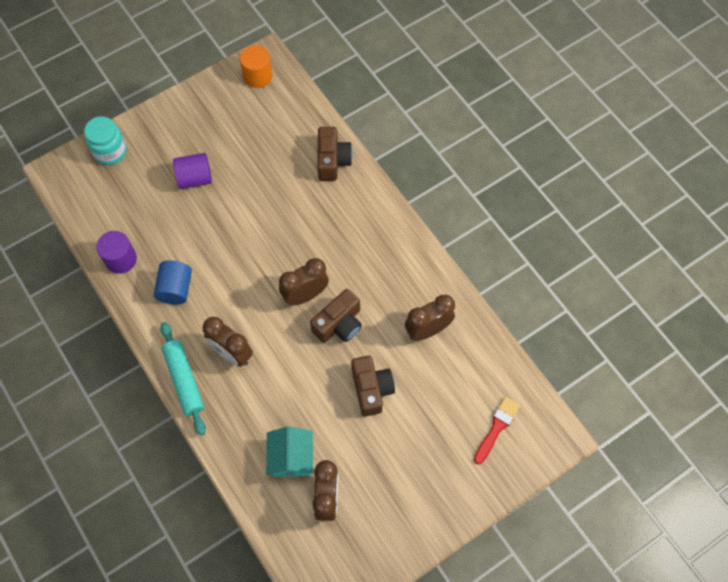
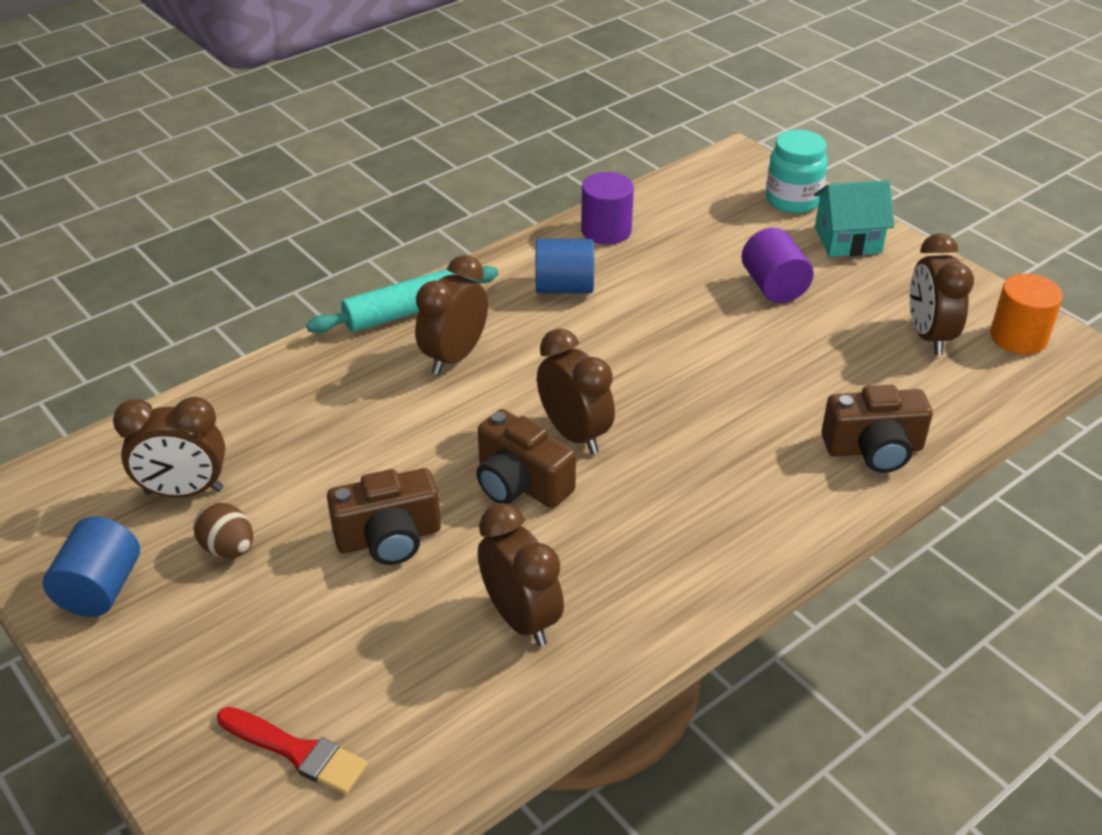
camera: 85 degrees right, 25 degrees down
turquoise house [266,426,313,477] -> turquoise house moved to [814,180,894,257]
none -> blue cylinder [43,517,140,617]
none -> brown egg [194,502,253,558]
none -> brown clock [910,233,974,355]

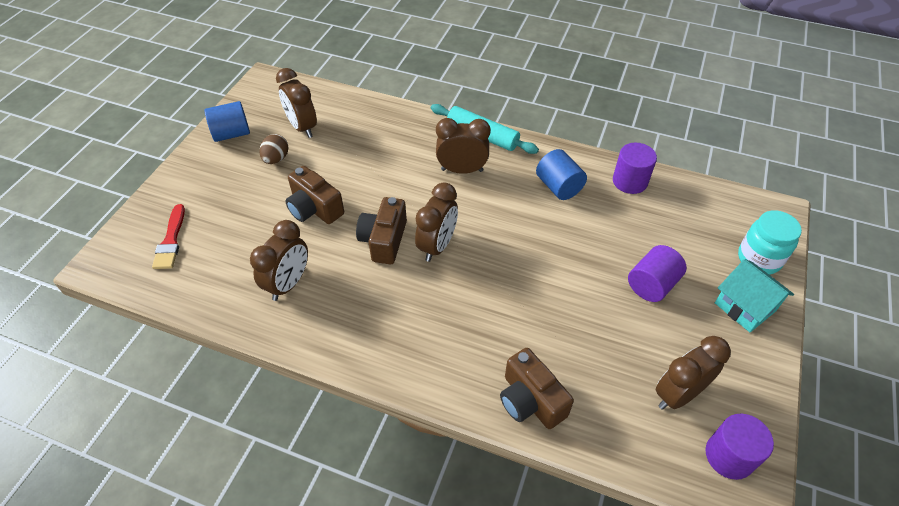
camera: 60 degrees right, 10 degrees up
orange cylinder [990,274,1063,354] -> purple cylinder [705,414,774,480]

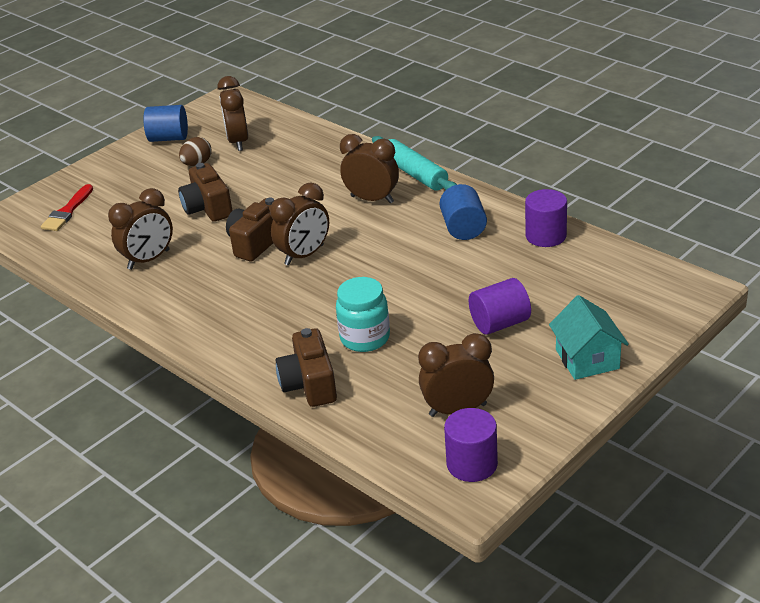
camera: 25 degrees right, 15 degrees down
turquoise jar [738,210,802,275] -> turquoise jar moved to [336,277,390,352]

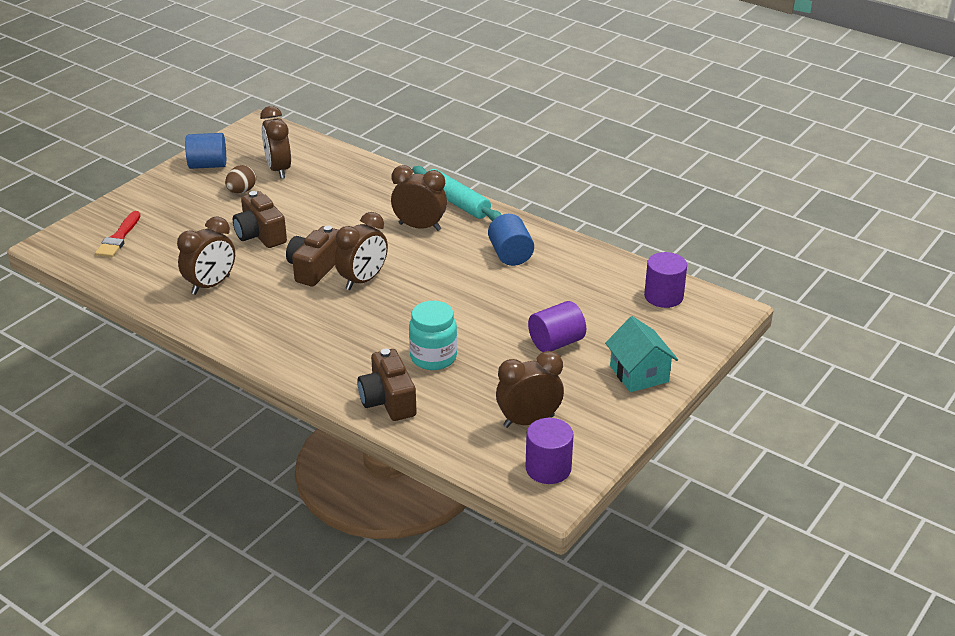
camera: 10 degrees left, 0 degrees up
purple cylinder [525,189,567,247] -> purple cylinder moved to [644,252,687,308]

